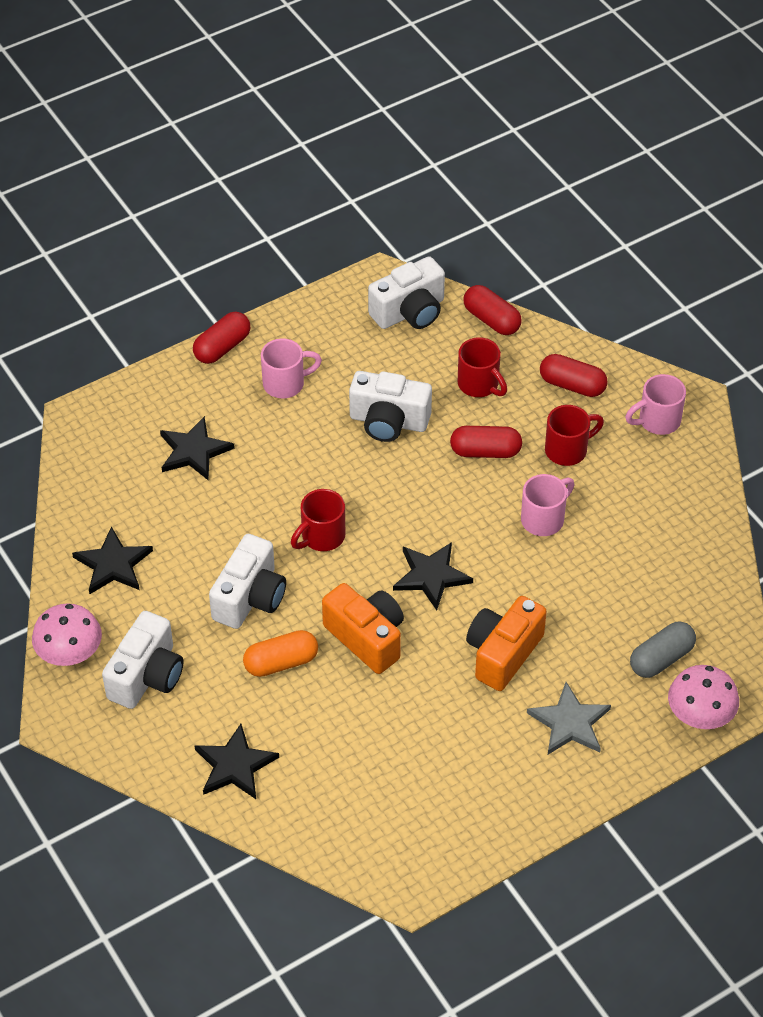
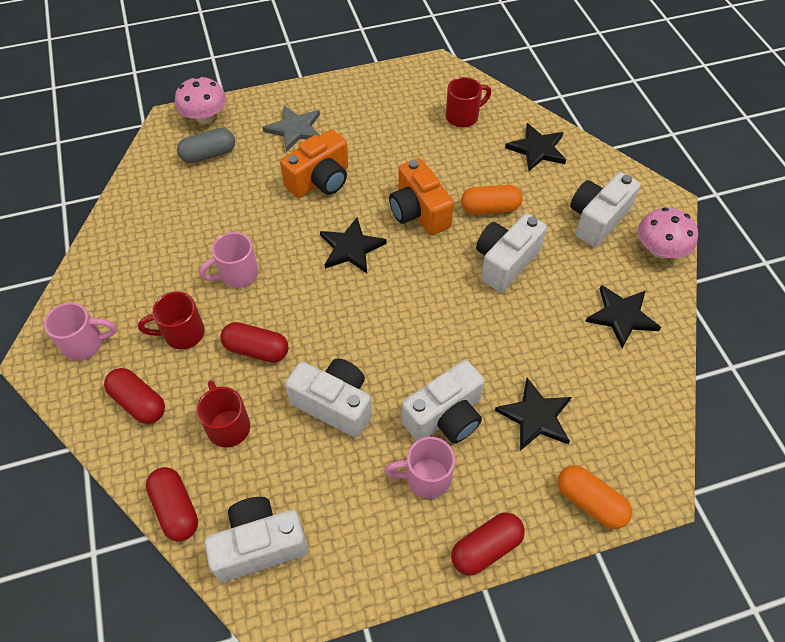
camera: 165 degrees left, 5 degrees up
red mug [291,489,345,551] -> red mug moved to [446,77,491,127]
none -> white camera [401,360,484,443]
none -> orange capsule [558,465,632,529]

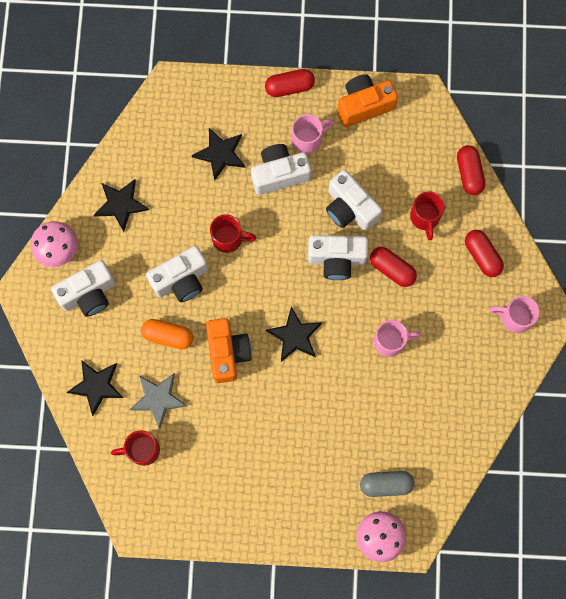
camera: 160 degrees left, 20 degrees up
red mug [138,292,205,349] -> red mug moved to [210,214,257,253]
white camera [205,497,308,582] -> white camera moved to [308,235,368,280]
grey star [262,105,320,152] -> grey star moved to [130,373,187,429]
orange camera [280,129,348,198] -> orange camera moved to [337,74,398,127]
pink mug [384,437,455,499] -> pink mug turned 45 degrees counterclockwise [292,114,334,154]
orange capsule [558,465,632,529] -> none

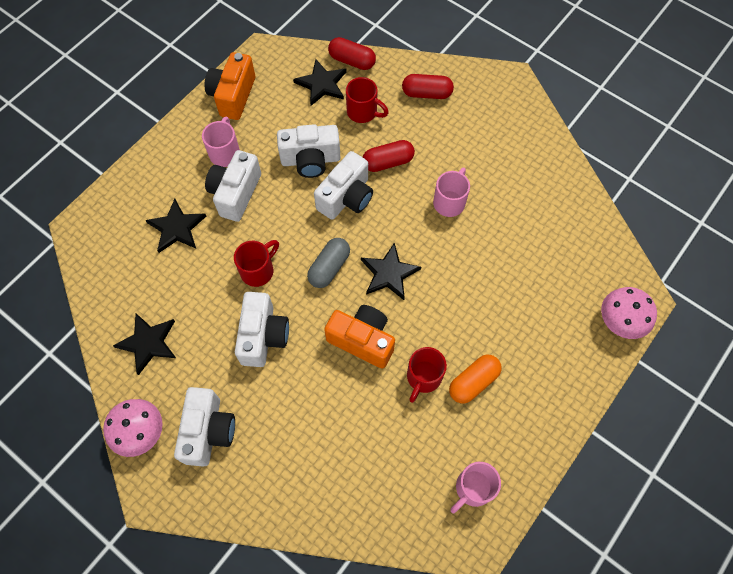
camera: 55 degrees left, 10 degrees down
black star [66,360,124,416] -> black star moved to [293,59,346,106]
red mug [111,430,160,466] -> red mug moved to [407,347,447,403]
grey star [130,373,187,429] -> none
orange capsule [141,319,193,349] -> orange capsule moved to [449,354,502,404]
red capsule [265,69,315,97] -> none
grey capsule [360,471,415,497] -> grey capsule moved to [307,238,350,288]
pink mug [490,296,540,333] -> pink mug moved to [451,462,501,513]

